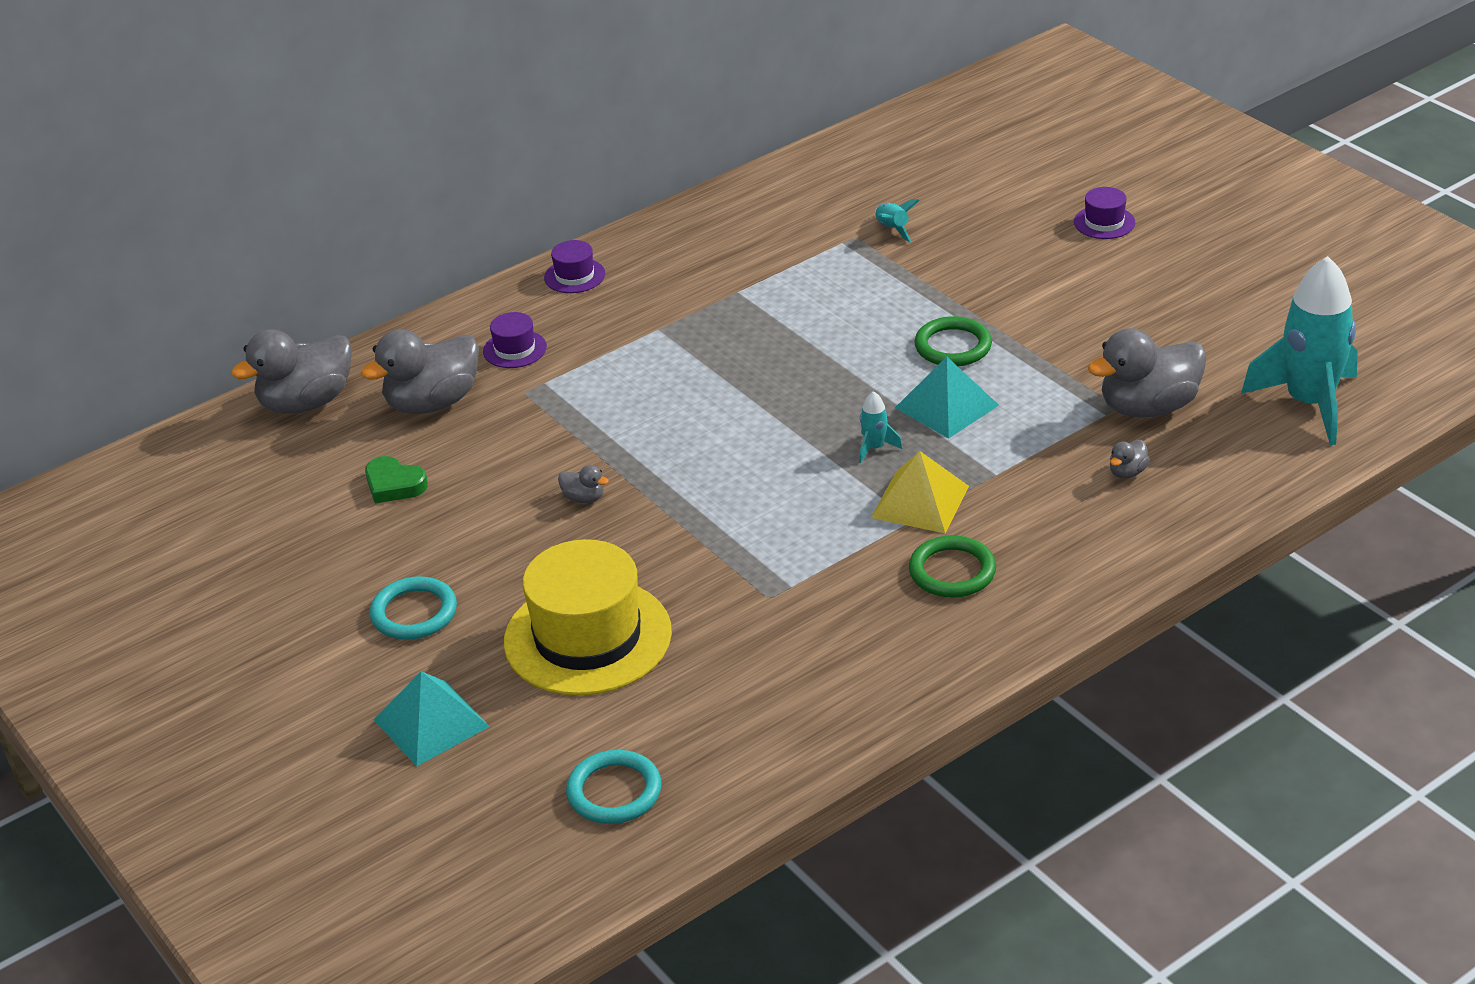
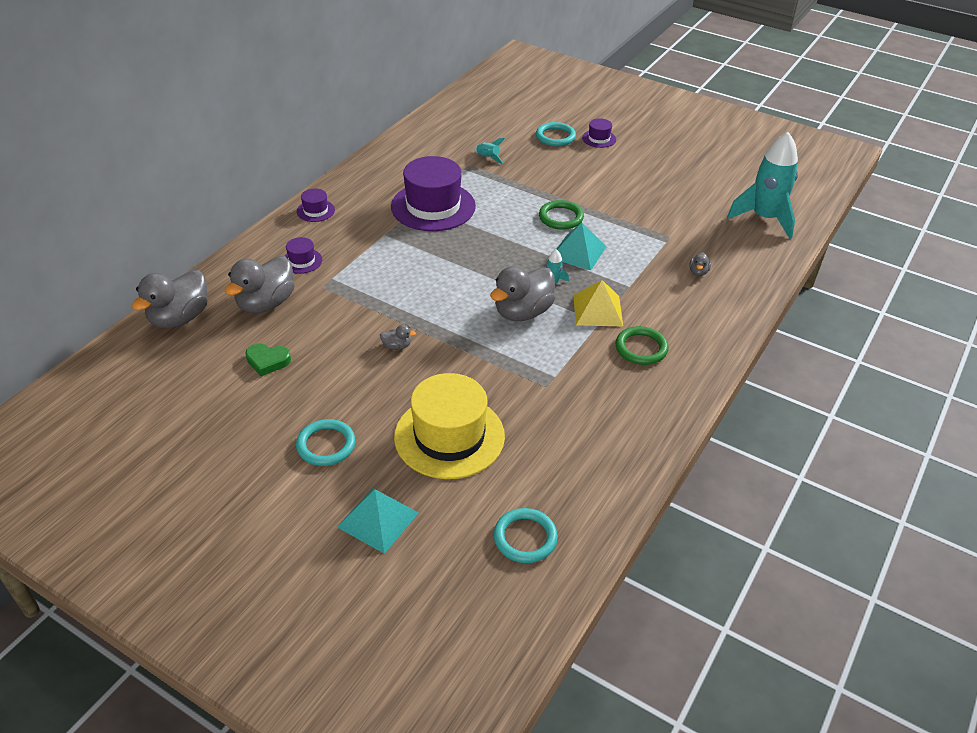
camera: 25 degrees left, 5 degrees up
grey duck [1088,328,1207,418] -> grey duck moved to [490,266,555,321]
none -> purple hat [391,156,476,231]
none -> turquoise ring [536,122,576,146]

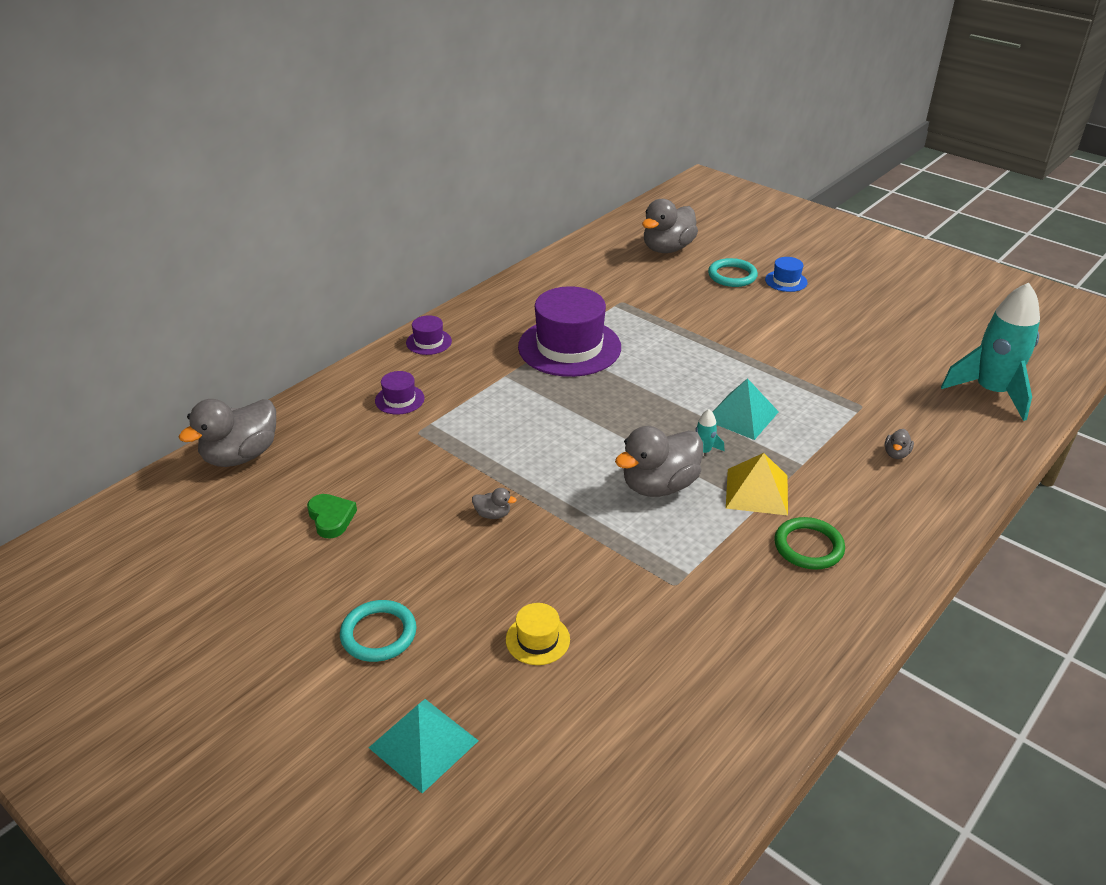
camera: 10 degrees right, 5 degrees down
grey duck [225,256,295,313] -> grey duck moved to [642,199,698,253]
green heart [245,344,291,376] -> green heart turned 135 degrees counterclockwise [307,494,357,539]
yellow hat [394,373,505,479] -> yellow hat [506,603,570,665], size x0.44
turquoise rocket [474,138,505,164] -> none
turquoise ring [493,508,558,563] -> none
green ring [539,200,584,230] -> none
purple hat [582,118,616,148] -> blue hat [765,257,808,292]

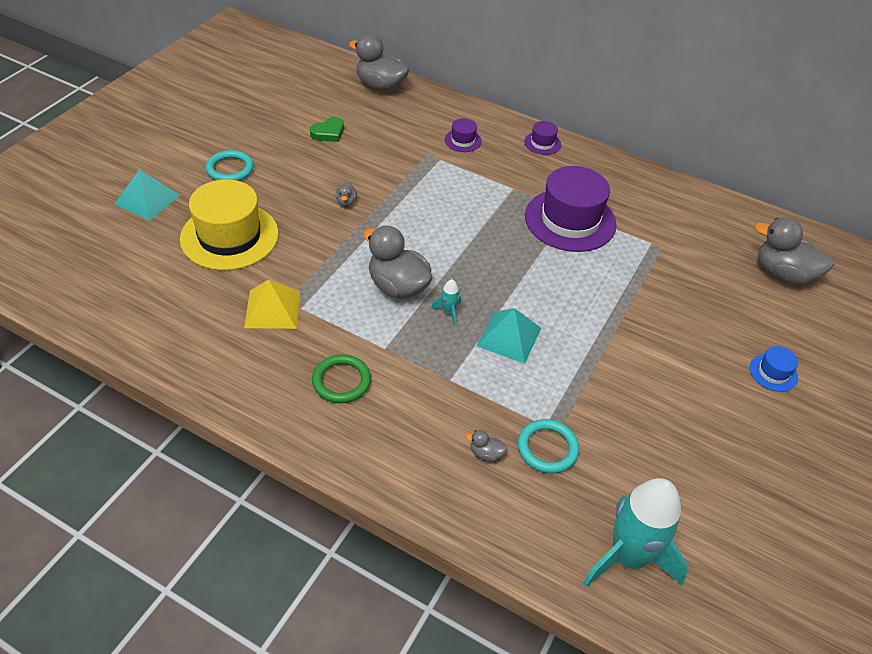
camera: 75 degrees right, 10 degrees up
yellow hat [506,603,570,665] -> yellow hat [180,179,279,270], size x2.25
turquoise ring [708,258,758,287] -> turquoise ring moved to [518,419,579,473]
yellow pyramid [726,453,788,516] -> yellow pyramid moved to [244,280,300,329]

